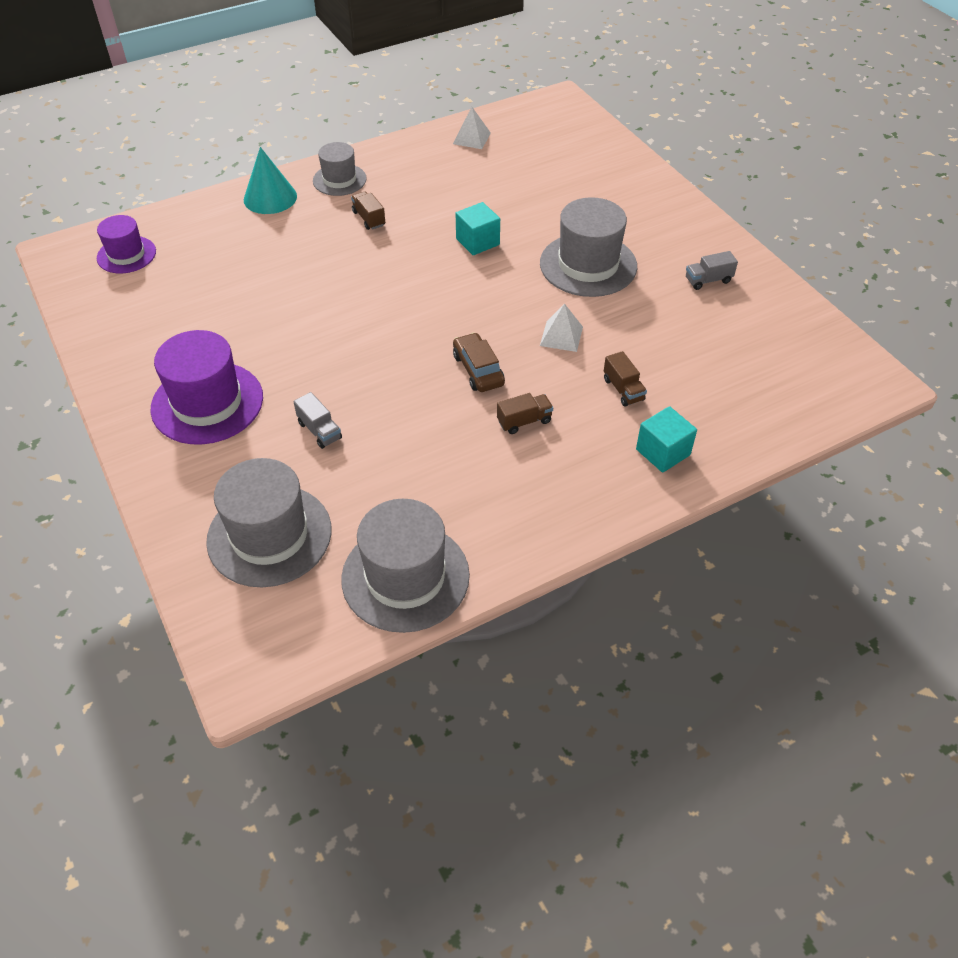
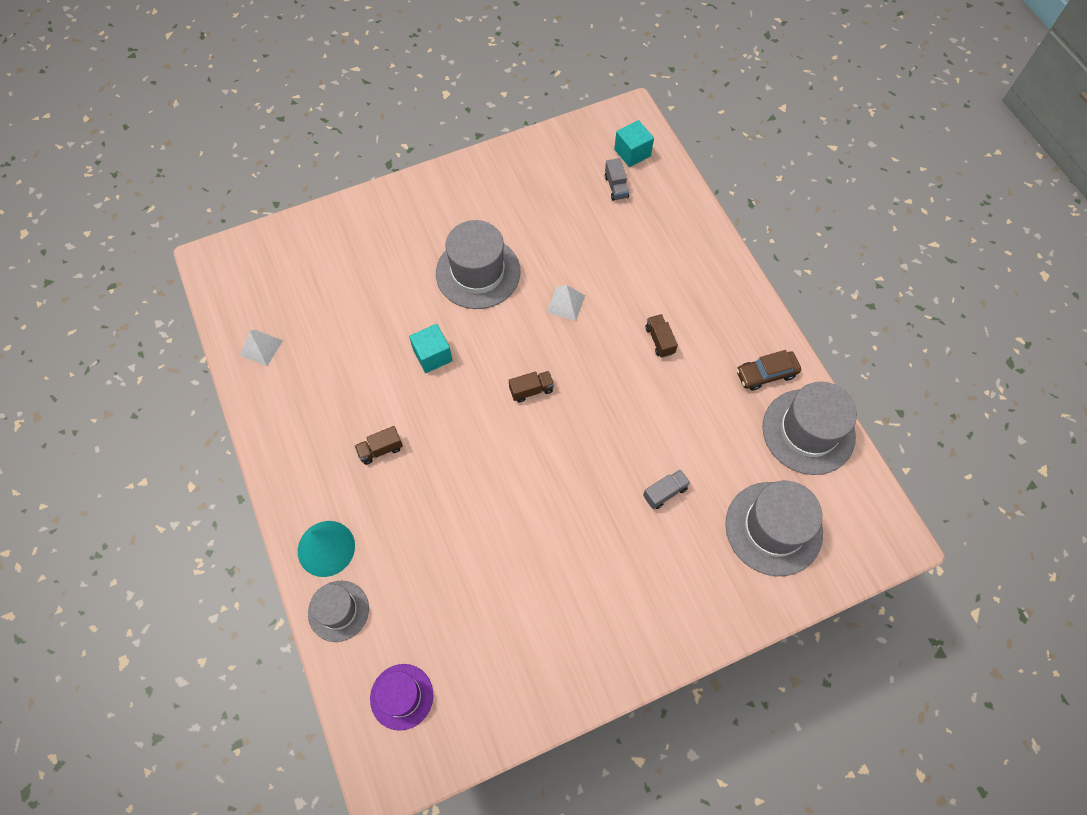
camera: 85 degrees left, 15 degrees up
purple hat [150,330,263,444] -> none
grey hat [313,142,367,196] -> grey hat moved to [308,581,369,642]
brown car [453,333,505,392] -> brown car moved to [736,350,801,391]
brown truck [604,351,647,407] -> brown truck moved to [509,371,554,403]
turquoise cube [636,406,697,473] -> turquoise cube moved to [614,120,654,167]
grey truck [686,251,738,290] -> grey truck moved to [605,158,629,201]

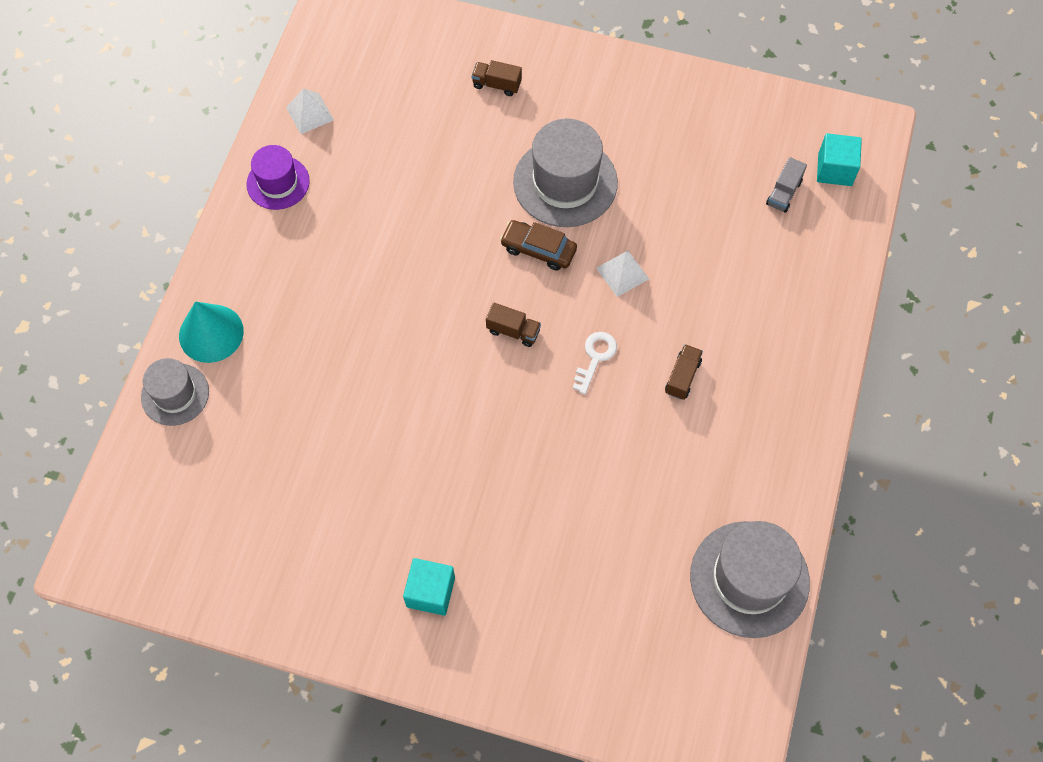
camera: 40 degrees right, 0 degrees up
brown truck [355,426,403,465] -> brown truck moved to [471,60,522,96]
purple hat [370,664,433,731] -> purple hat moved to [246,145,310,210]
turquoise cube [409,324,453,373] -> turquoise cube moved to [403,558,455,616]
grey truck [643,470,690,509] -> none
grey hat [725,480,823,576] -> none
brown car [736,350,801,391] -> brown car moved to [500,220,577,271]
none -> white key [573,332,617,394]

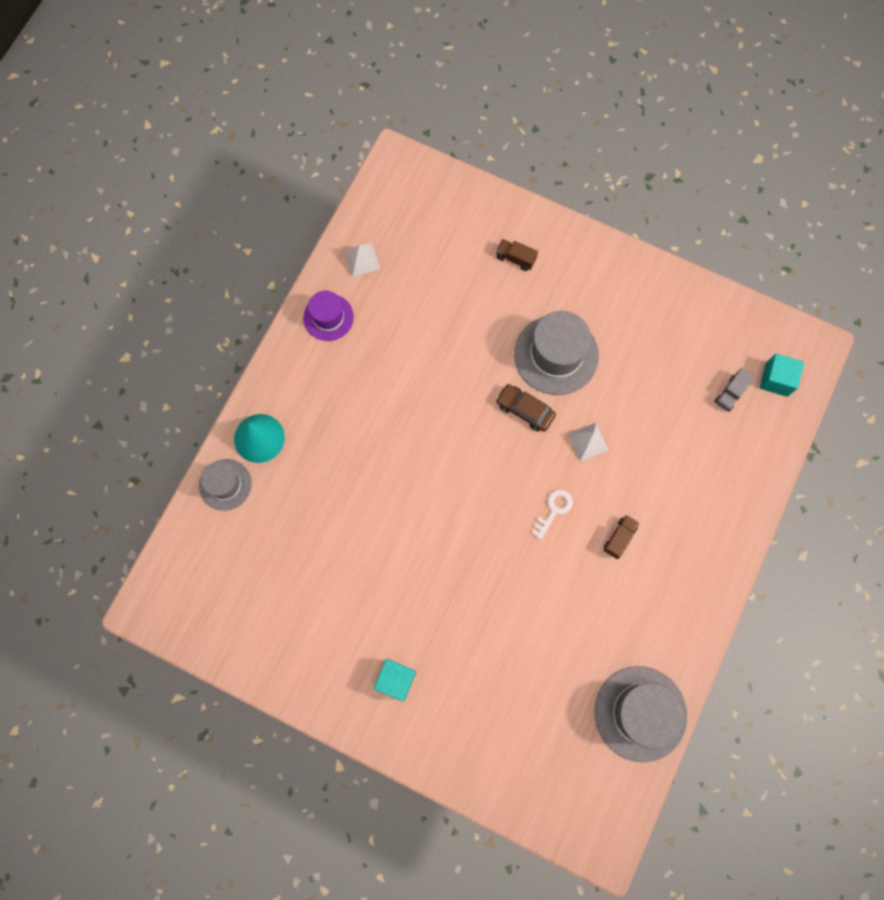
camera: 10 degrees right, 10 degrees up
brown truck [486,302,541,347] -> none

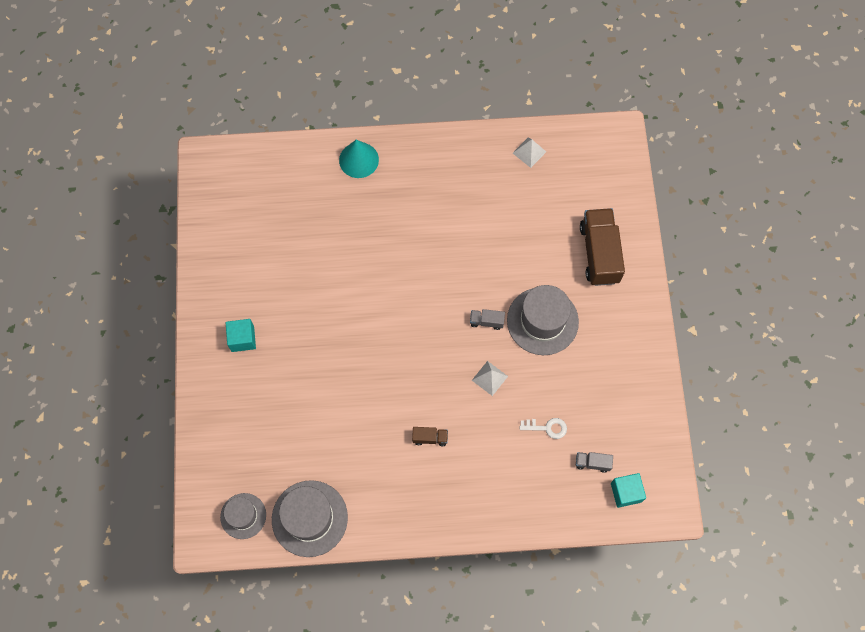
camera: 60 degrees right, 5 degrees down
grey hat [199,459,252,511] -> grey hat moved to [220,493,266,539]
purple hat [303,291,354,341] -> none
brown truck [496,239,538,271] -> brown truck [580,208,625,286], size x2.23
brown car [496,384,556,432] -> grey truck [470,309,505,330]
white key [532,489,573,540] -> white key moved to [520,418,567,439]

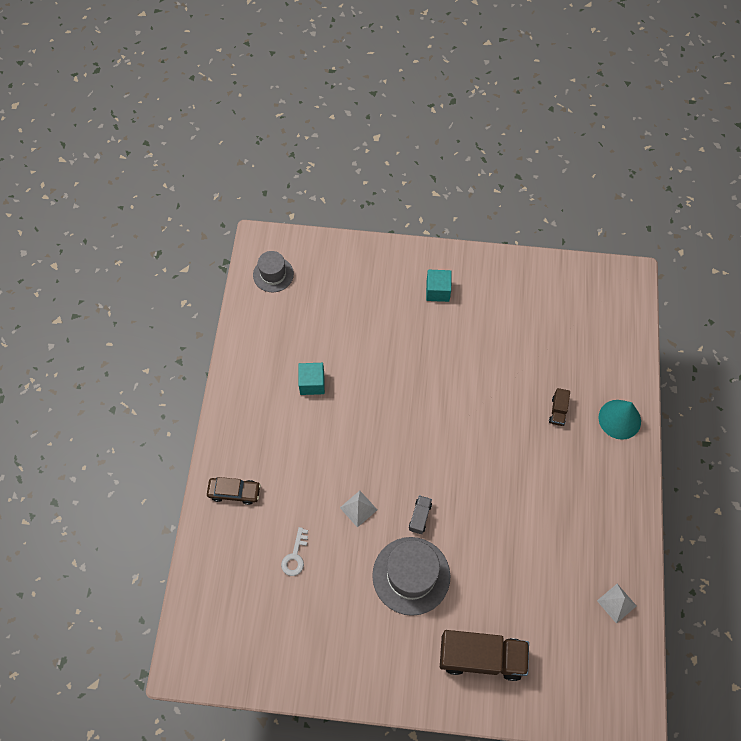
camera: 100 degrees right, 5 degrees down
grey hat [272,480,348,557] -> none
brown truck [412,427,448,446] -> brown truck moved to [549,388,570,426]
grey truck [576,452,613,473] -> none
turquoise cube [611,473,646,508] -> turquoise cube moved to [298,363,325,395]
none -> brown car [207,477,261,505]

